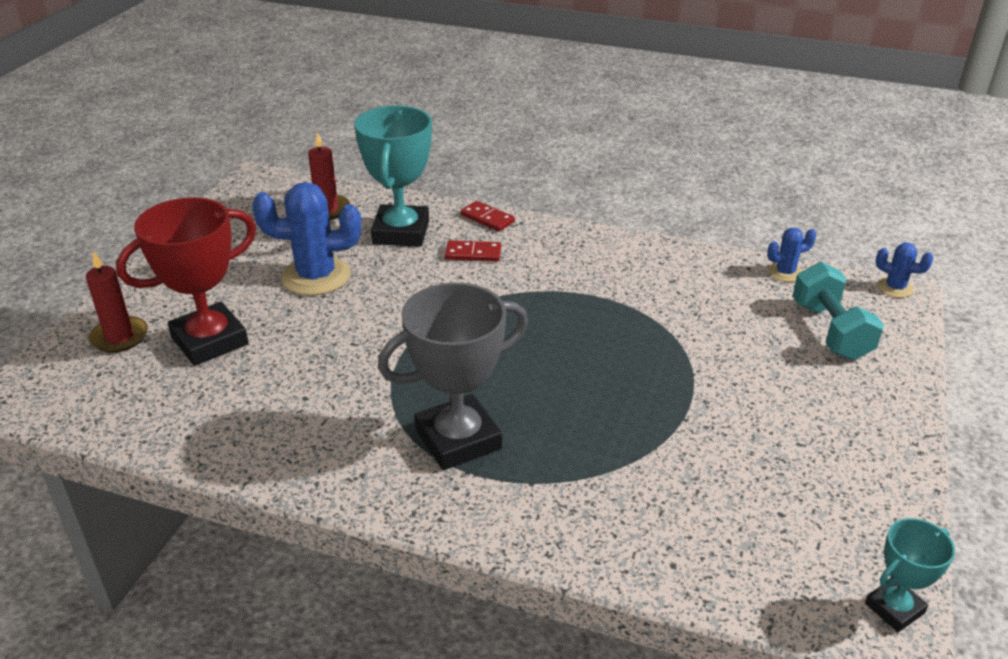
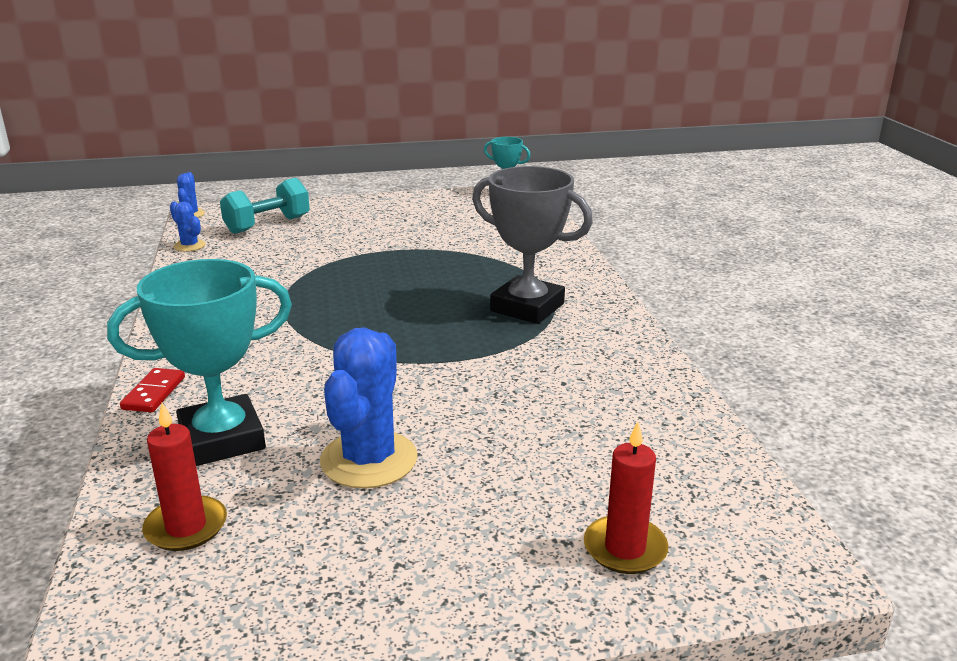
camera: 120 degrees left, 10 degrees down
red trophy [116,197,256,366] -> none
blue cactus [252,182,361,296] -> blue cactus turned 45 degrees clockwise [320,327,418,489]
red domino [445,240,501,262] -> none

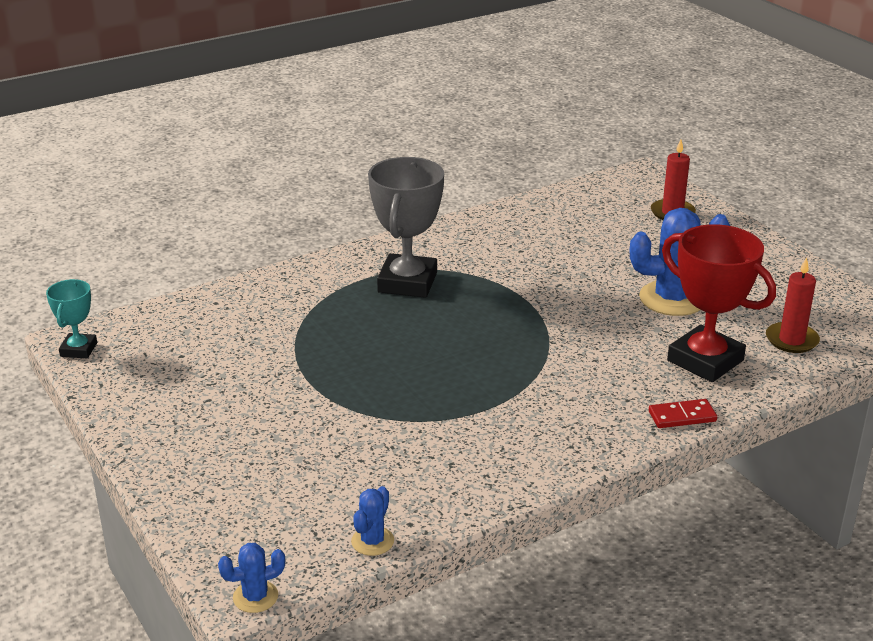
camera: 110 degrees left, 5 degrees up
turquoise trophy [107,259,292,466] -> red trophy [662,224,776,382]
turquoise dumbbell [220,178,310,234] -> none

